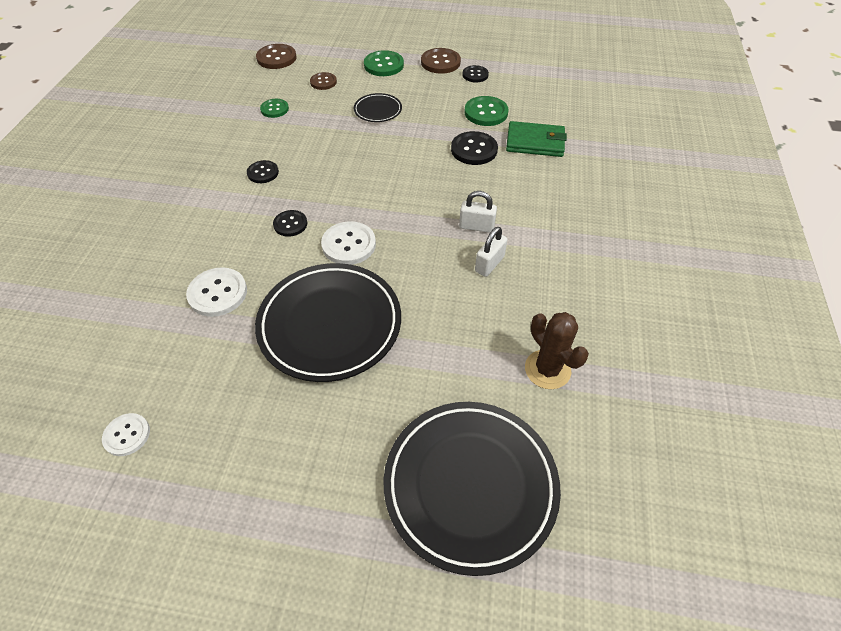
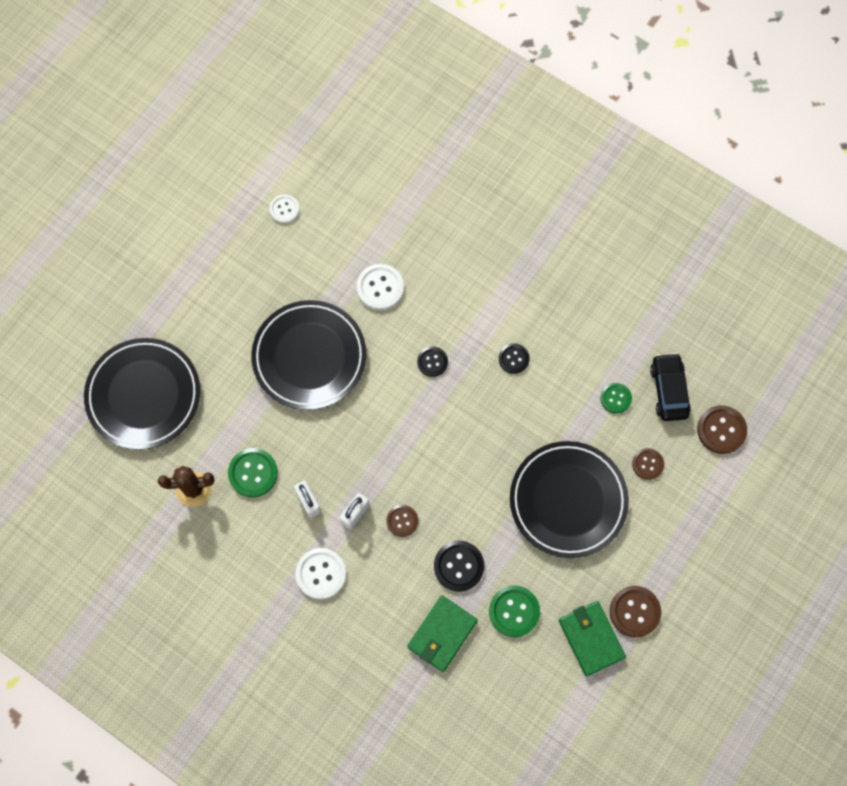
camera: 115 degrees right, 20 degrees up
white button [321,221,376,265] -> white button moved to [295,548,346,599]
black plate [354,93,402,122] -> black plate [510,441,629,558], size x2.14
green button [364,50,404,76] -> green button moved to [228,448,278,497]
black button [462,65,489,83] -> green wallet [559,601,626,677]
none -> brown button [386,505,418,537]
none -> black car [650,353,691,421]

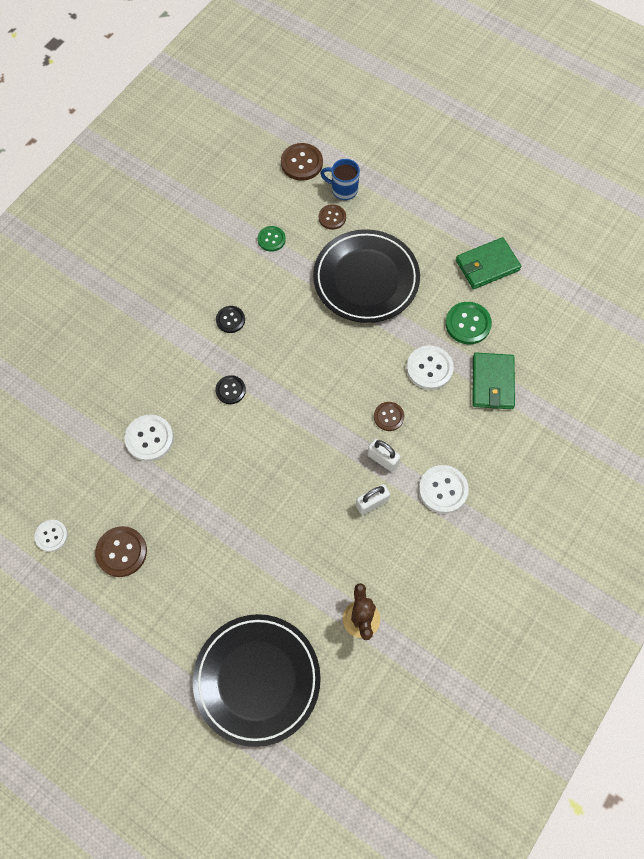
camera: 90 degrees left, 5 degrees down
green button [228,448,278,497] -> none
black plate [251,300,366,410] -> none
green wallet [407,596,478,672] -> green wallet turned 60 degrees clockwise [473,352,515,409]
black button [434,541,484,592] -> white button [407,345,454,390]
brown button [610,586,661,638] -> brown button moved to [95,526,147,577]
black car [650,353,691,421] -> none
none -> blue mug [320,159,360,200]

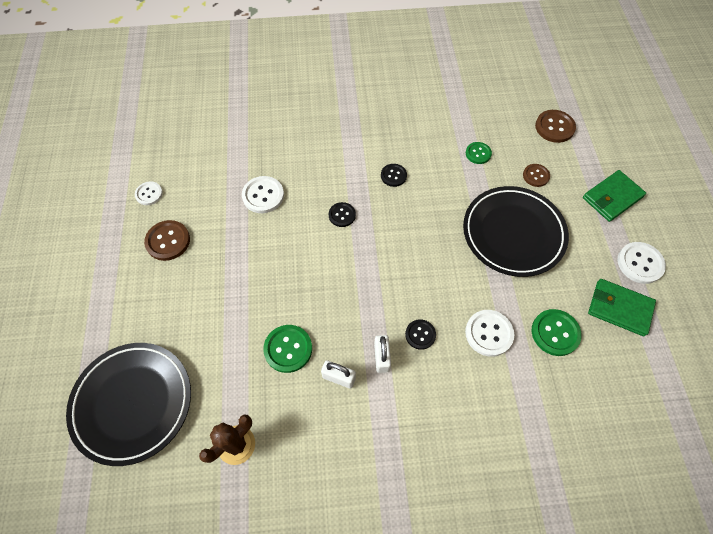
camera: 50 degrees right, 5 degrees down
blue mug [320,159,360,200] -> none
brown button [374,402,404,431] -> black button [405,319,436,350]
white button [419,465,469,514] -> white button moved to [618,242,666,284]
green wallet [473,352,515,409] -> green wallet moved to [583,170,646,222]
none -> green button [263,325,312,373]

